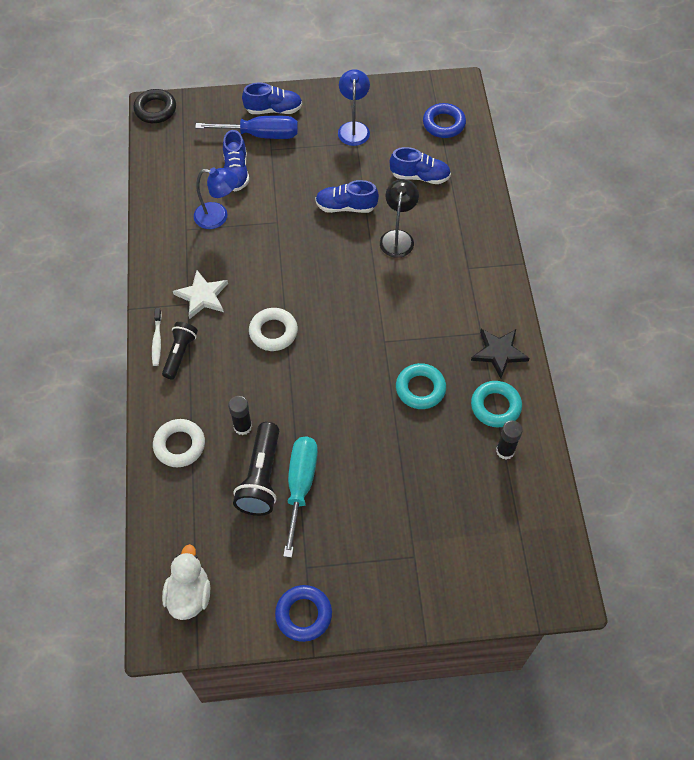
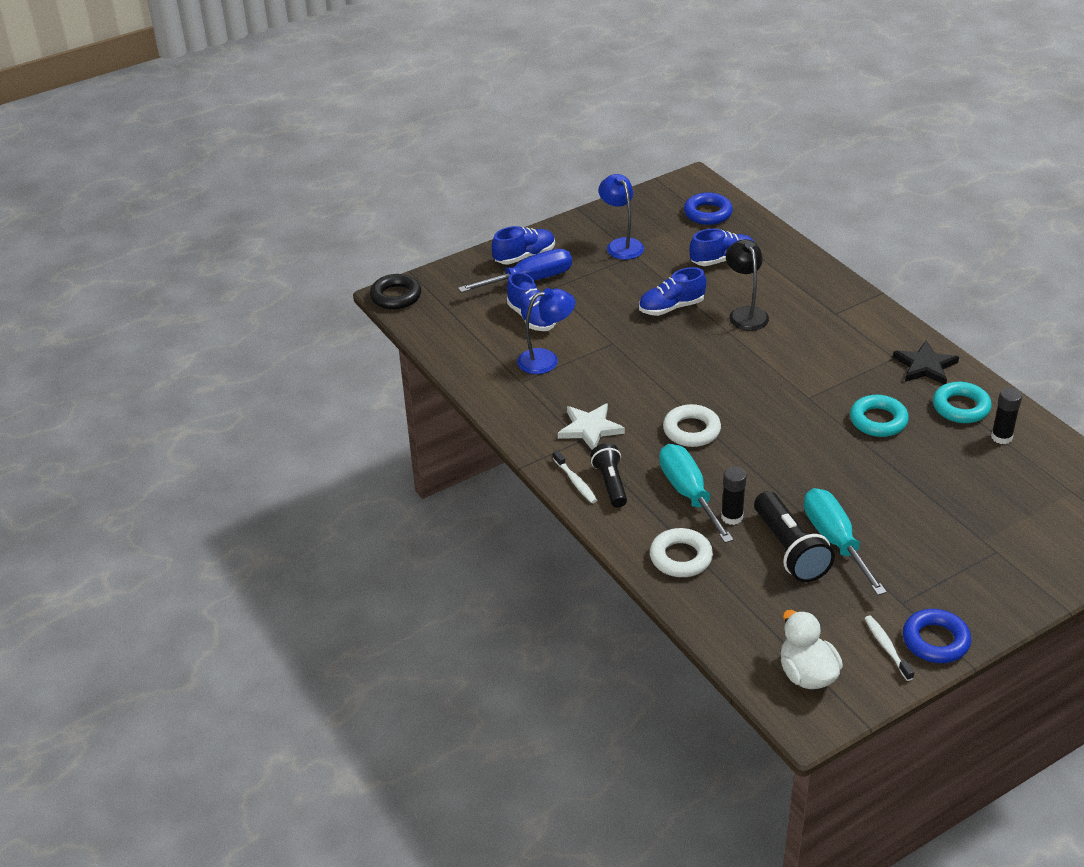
camera: 25 degrees left, 20 degrees down
none -> turquoise screwdriver [659,444,734,543]
none -> white toothbrush [864,615,915,681]

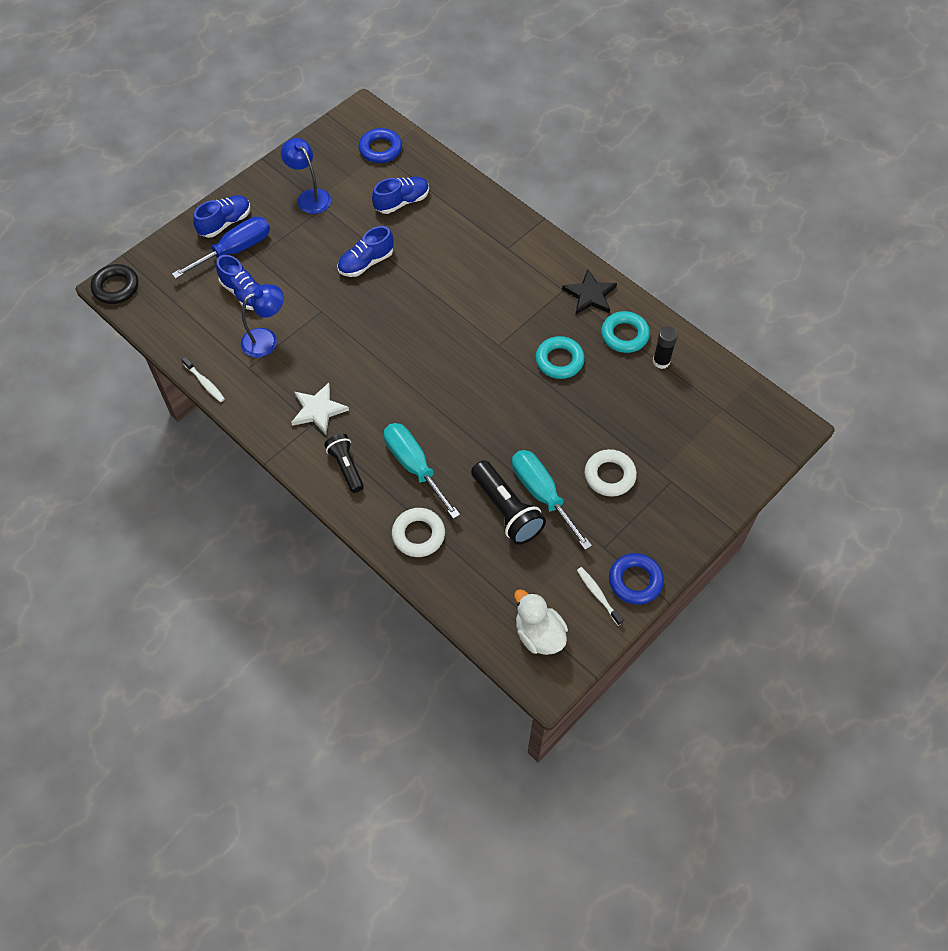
camera: 15 degrees left, 20 degrees up
white toothbrush [553,450,597,503] -> white toothbrush moved to [181,357,225,402]
white ring [663,404,721,447] -> white ring moved to [585,449,637,497]
black glue stick [721,466,747,525] -> none
black lamp [726,239,769,331] -> none

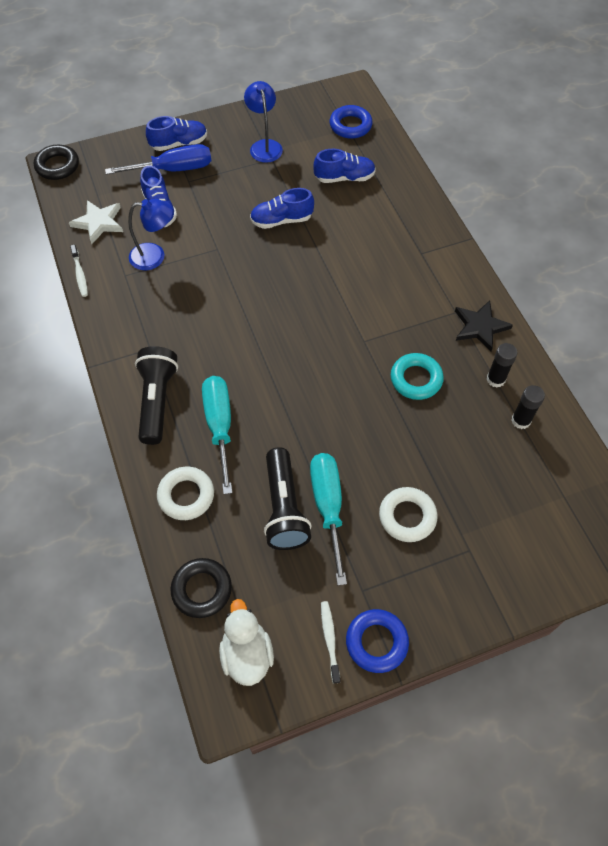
camera: 25 degrees right, 0 degrees up
white star [291,383,349,435] -> white star moved to [69,200,123,244]
black flashlight [324,434,364,493] -> black flashlight [135,346,178,445], size x1.53
turquoise ring [601,311,650,353] -> black glue stick [487,343,518,388]
none -> black ring [171,558,232,618]

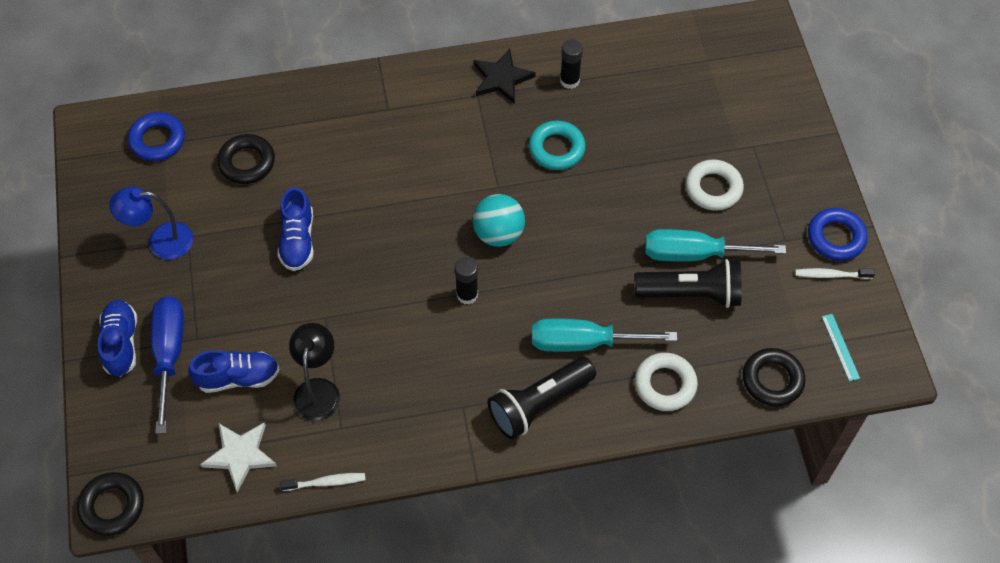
camera: 80 degrees left, 0 degrees up
blue lamp [128,199,173,270] -> black lamp [289,323,340,421]
black flashlight [135,346,178,445] -> black flashlight turned 45 degrees counterclockwise [488,357,596,439]
white duck [219,599,274,686] -> turquoise ruler [822,314,860,381]
blue shoe [313,149,376,183] -> black ring [217,134,275,184]
black glue stick [512,385,545,429] -> black glue stick moved to [455,257,478,305]
none -> turquoise ball [473,194,525,247]

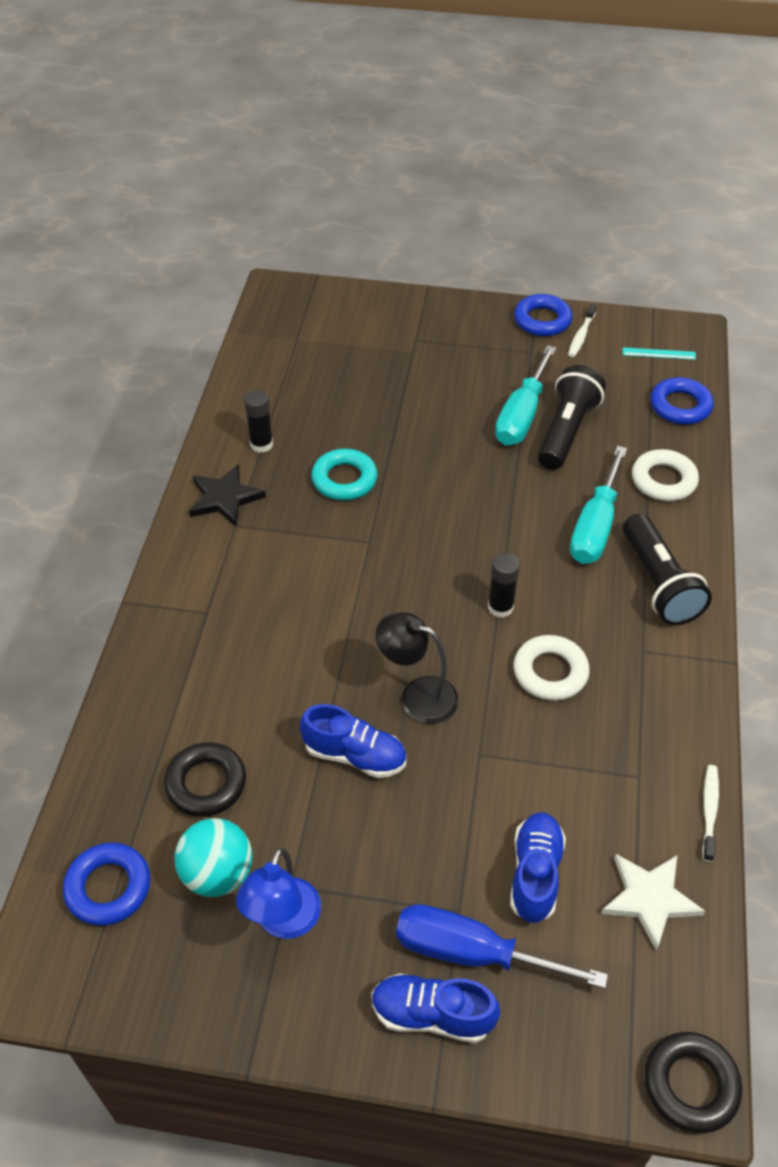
camera: 70 degrees left, 10 degrees down
black lamp [289,323,340,421] -> black lamp moved to [375,612,459,724]
turquoise ball [473,194,525,247] -> turquoise ball moved to [175,818,252,897]
white ring [686,159,744,211] -> white ring moved to [514,635,590,701]
black ring [743,348,806,406] -> blue ring [650,377,714,425]

